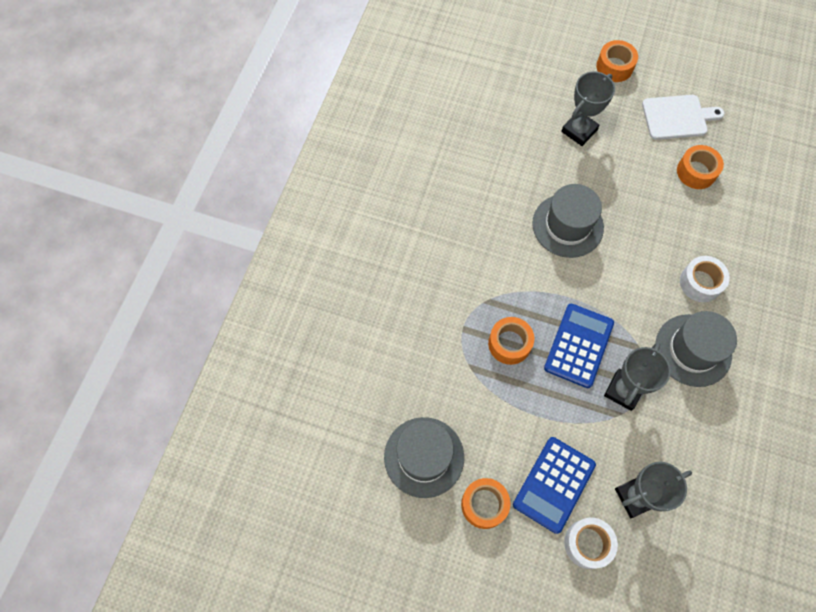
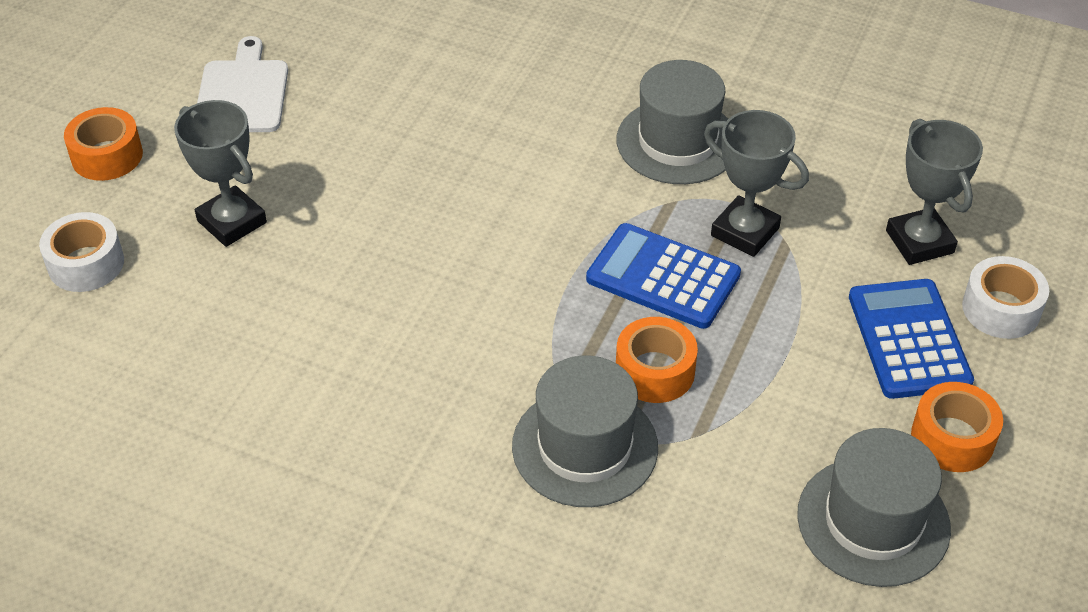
camera: 85 degrees left, 20 degrees down
blue calculator [513,437,596,534] -> blue calculator turned 135 degrees counterclockwise [849,279,974,399]
grey hat [532,184,604,258] -> grey hat moved to [512,355,658,507]
orange tape [677,145,724,189] -> none
white tape [680,256,730,302] -> white tape moved to [39,212,124,292]

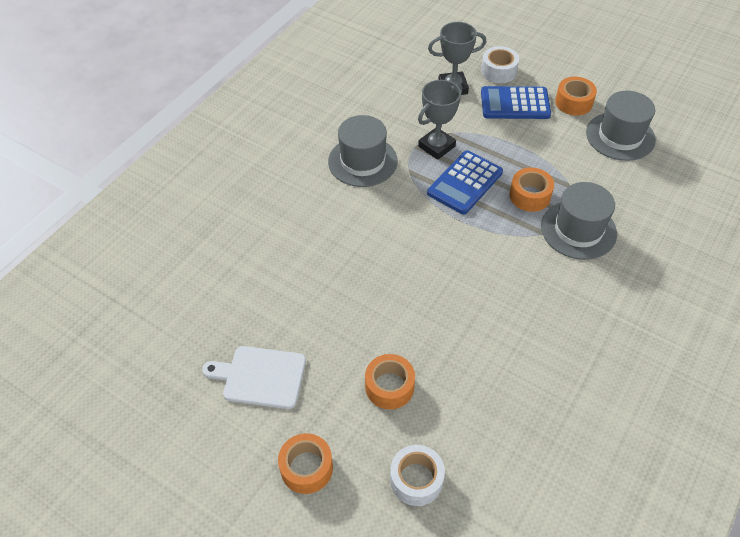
camera: 80 degrees left, 5 degrees up
grey trophy [174,100,267,247] -> orange tape [365,354,415,410]

